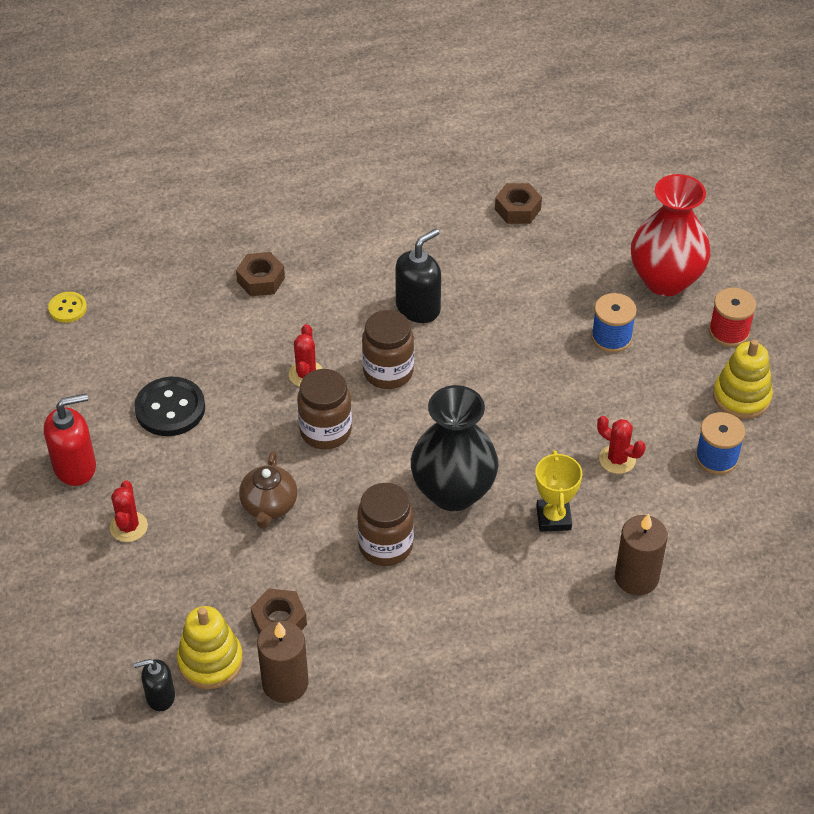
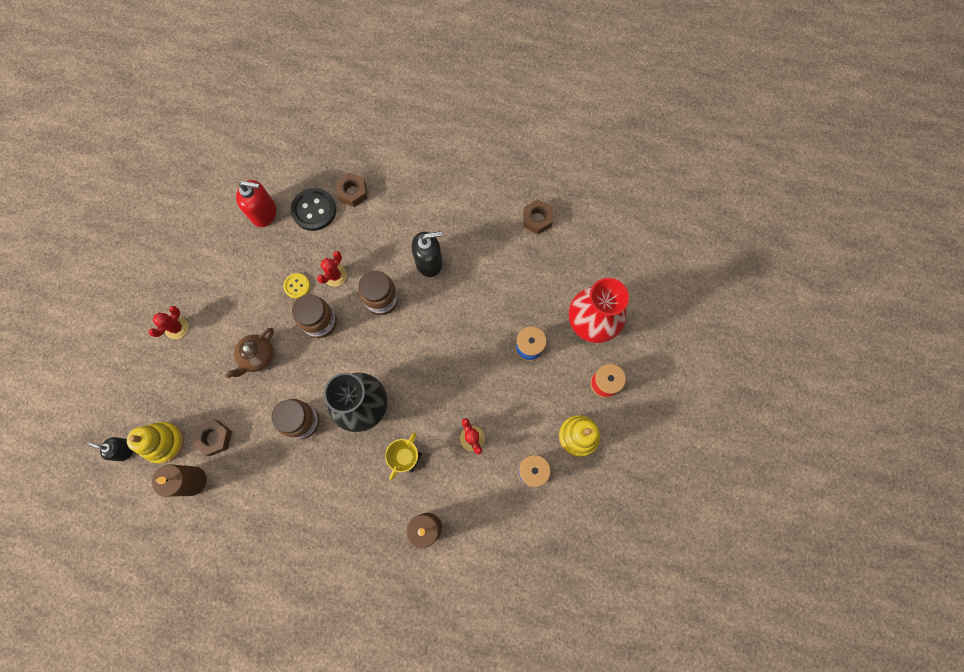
camera: 30 degrees right, 25 degrees up
red soap dispenser [44,393,96,486] -> red soap dispenser moved to [236,180,276,227]
yellow button [48,292,87,323] -> yellow button moved to [283,273,310,299]
black button [134,377,205,436] -> black button moved to [291,188,336,231]

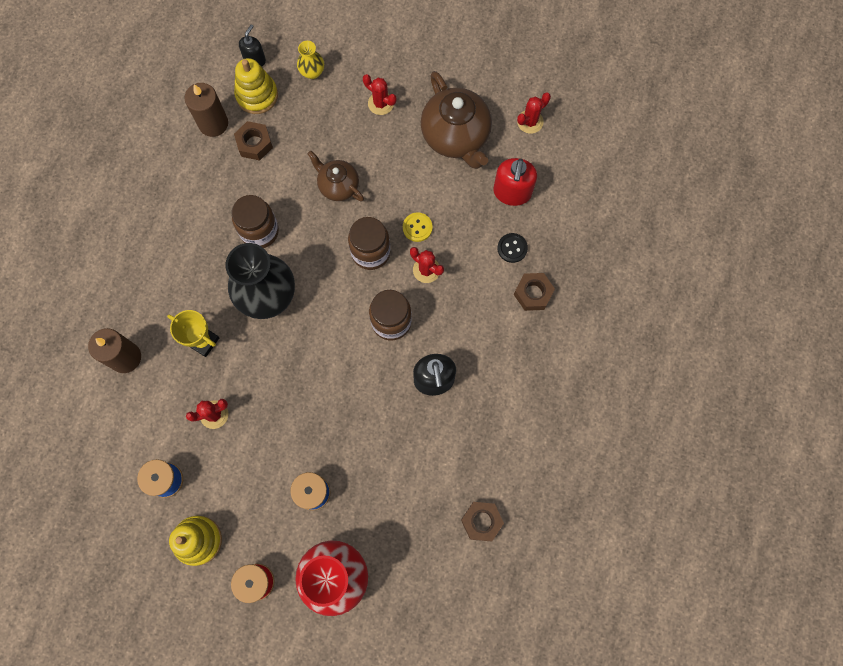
camera: 95 degrees right, 0 degrees up
black button [291,188,336,231] -> black button [497,233,528,263], size x0.57
none -> yellow vase [297,41,324,79]
none -> brown teapot [421,71,492,169]
none -> red cactus [517,92,551,134]

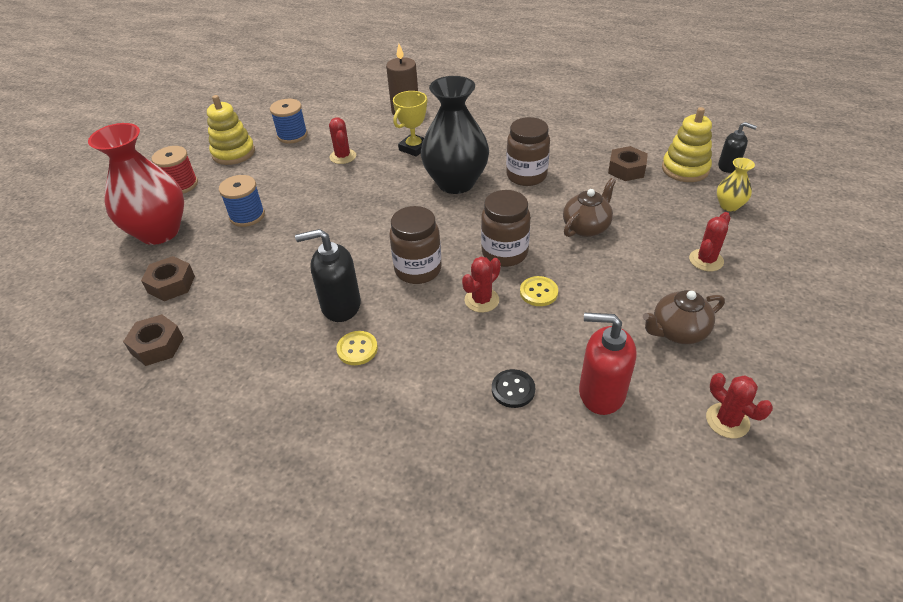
camera: 95 degrees right, 30 degrees down
brown candle [184,83,228,137] -> none
brown teapot [421,71,492,169] -> brown teapot [643,290,725,344], size x0.59
brown nut [514,273,555,311] -> brown nut moved to [141,256,195,301]
none -> yellow button [336,331,378,365]

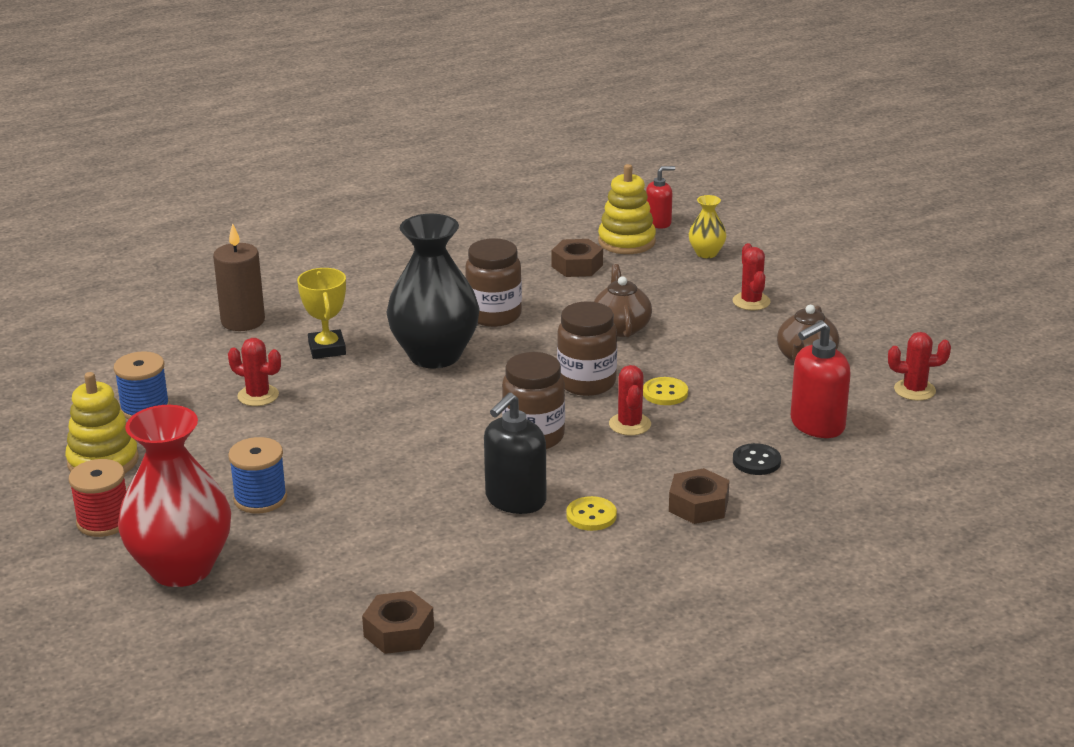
camera: 50 degrees left, 15 degrees down
brown nut [141,256,195,301] -> brown nut moved to [669,468,730,524]
black soap dispenser [718,122,757,173] -> red soap dispenser [646,166,675,228]

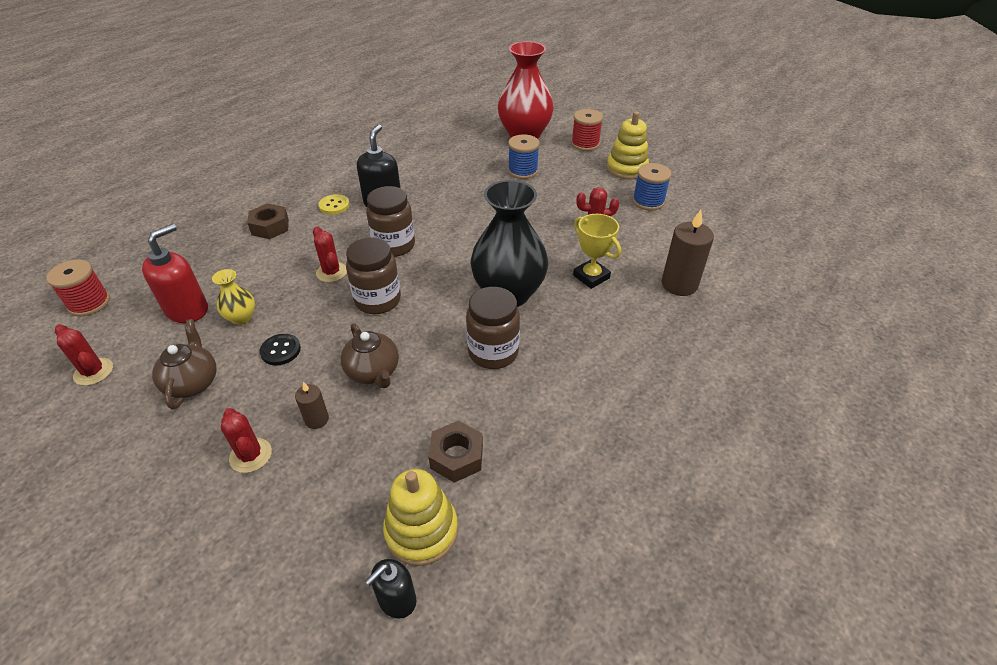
camera: 155 degrees right, 15 degrees up
brown nut [362,591,434,654] -> none
yellow button [643,377,688,405] -> none
red soap dispenser [646,166,675,228] -> black soap dispenser [365,559,416,619]
yellow vase [689,195,727,258] -> yellow vase moved to [212,269,255,325]
black button [733,443,781,475] -> black button moved to [260,334,301,365]
red cactus [888,332,951,401] -> red cactus turned 60 degrees clockwise [55,324,113,386]
none -> red spool [46,259,110,316]
none -> brown candle [295,382,329,429]

